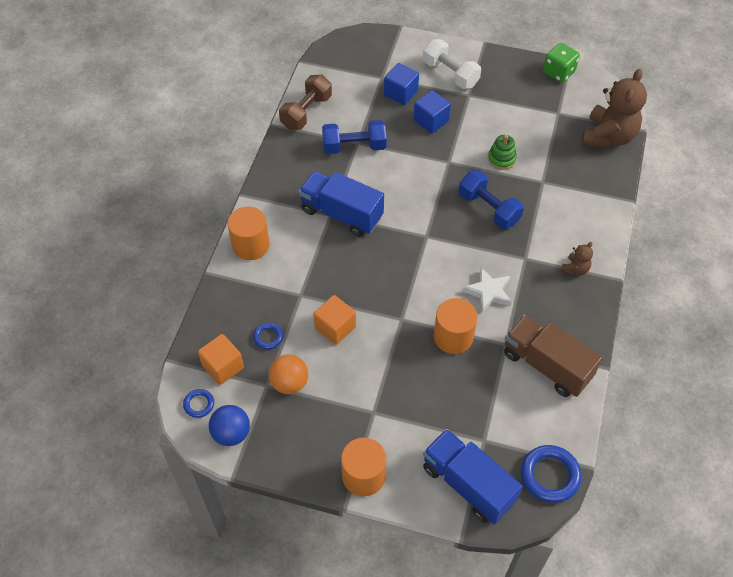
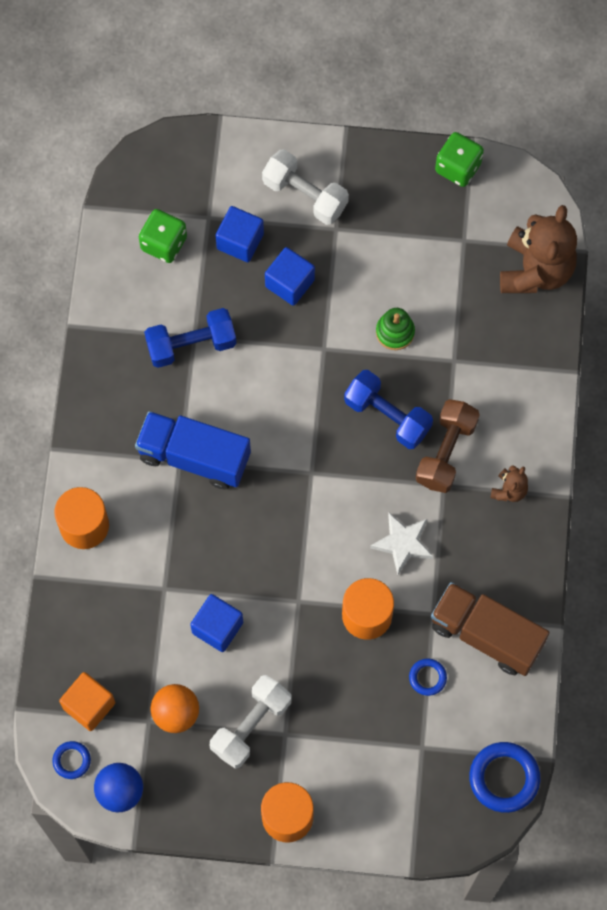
camera: 10 degrees left, 15 degrees up
blue ring [253,323,283,349] -> blue ring moved to [409,659,447,696]
brown dumbbell [279,75,332,130] -> brown dumbbell moved to [416,399,480,493]
orange cube [313,295,356,345] -> blue cube [190,594,243,652]
blue truck [423,429,523,525] -> none
none -> green dice [139,209,187,263]
none -> white dumbbell [210,675,292,769]

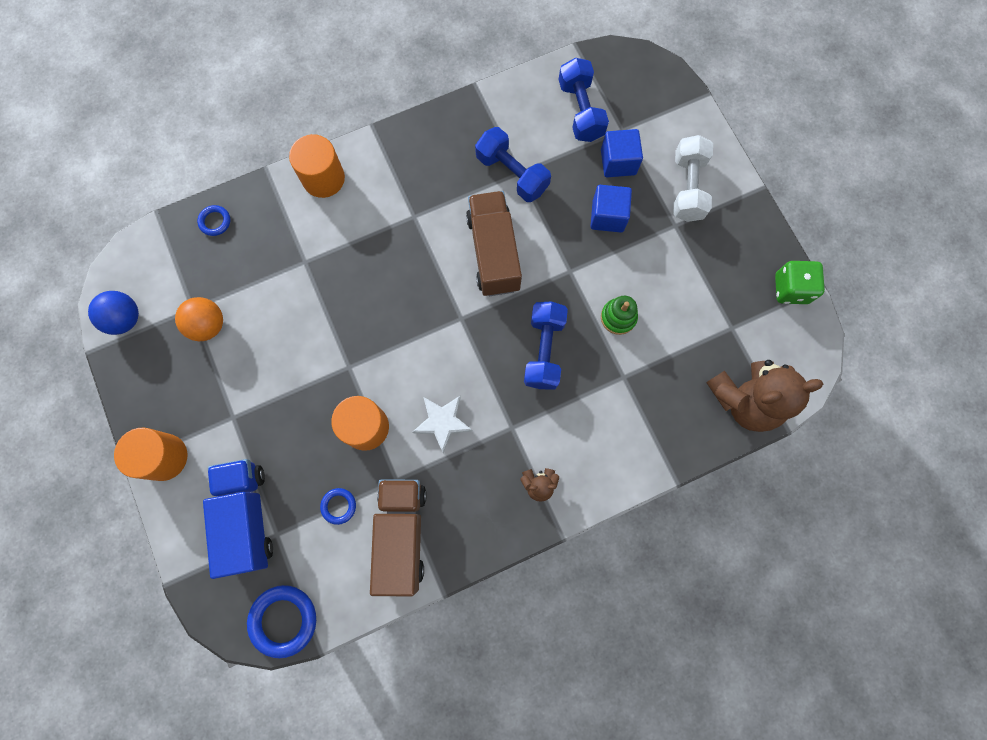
camera: 60 degrees right, 5 degrees up
blue ring [52,741,91,779] -> blue ring moved to [197,205,230,236]
orange cube [59,672,115,731] -> none
blue truck [135,411,251,490] -> blue truck moved to [203,459,273,579]
green dice [139,209,187,263] -> blue dumbbell [559,58,609,142]
blue cube [190,594,243,652] -> none
white dumbbell [210,675,292,769] -> none
brown dumbbell [416,399,480,493] -> none
none -> brown truck [466,191,522,296]

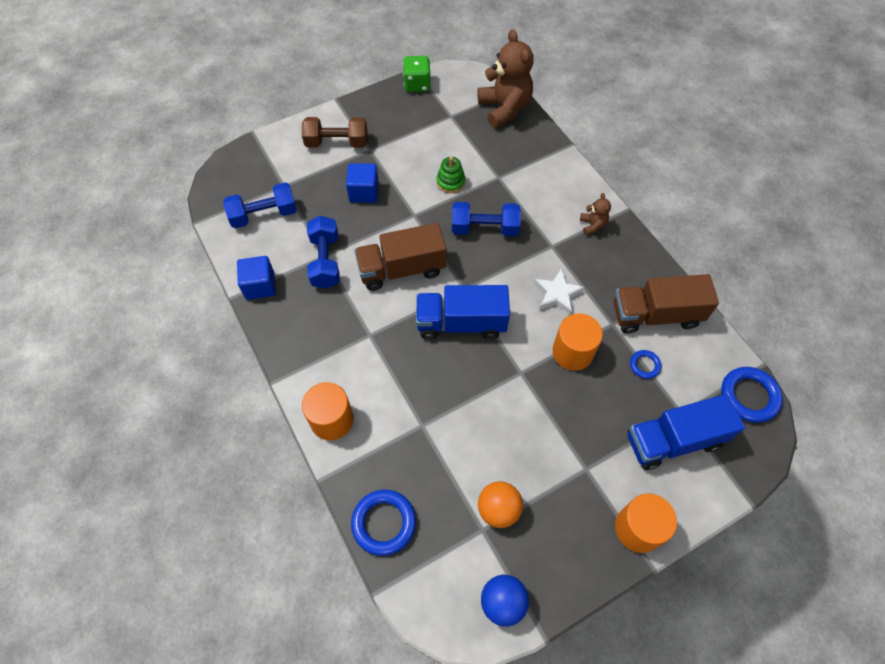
camera: 95 degrees left, 15 degrees down
blue ring [197,205,230,236] -> blue ring [351,490,416,556], size x1.85
blue dumbbell [475,127,551,202] -> blue dumbbell turned 45 degrees counterclockwise [307,216,340,289]
blue cube [601,129,643,177] -> blue cube moved to [237,256,276,300]
white dumbbell [673,135,713,222] -> brown dumbbell [302,117,367,148]
none -> blue truck [416,285,510,340]

